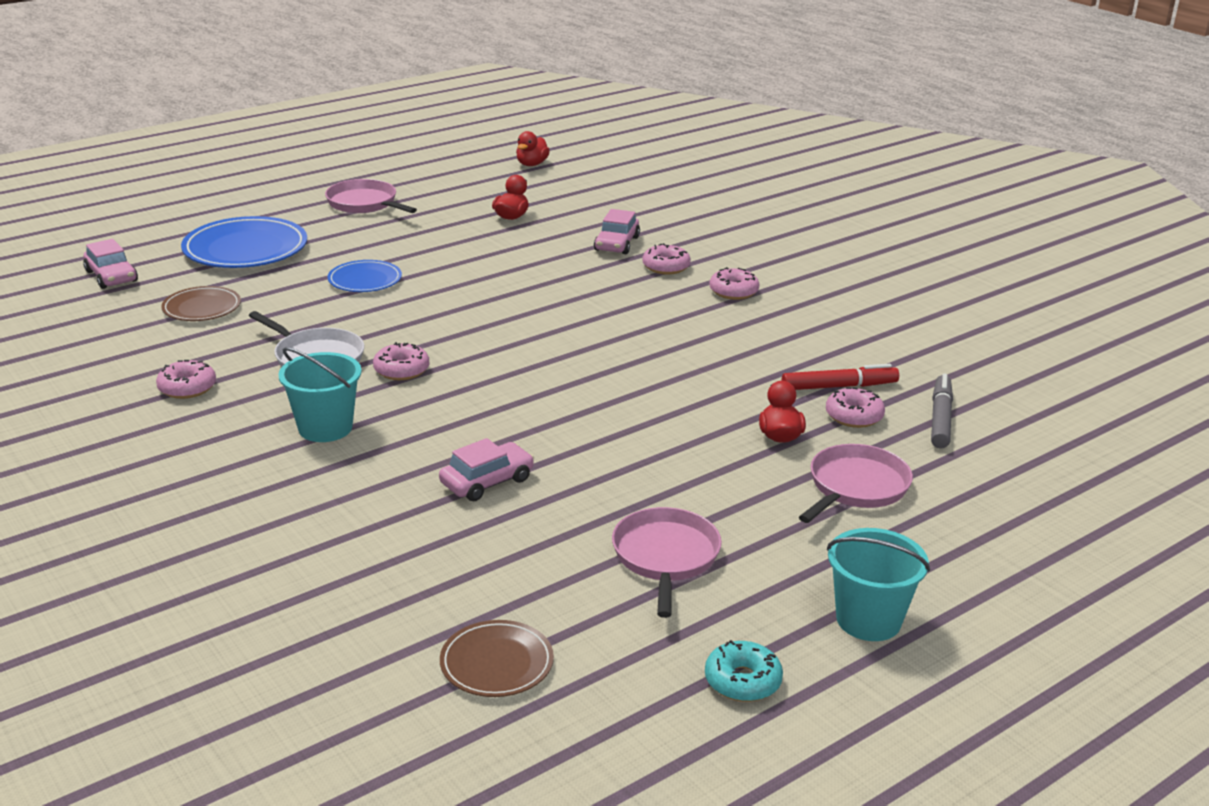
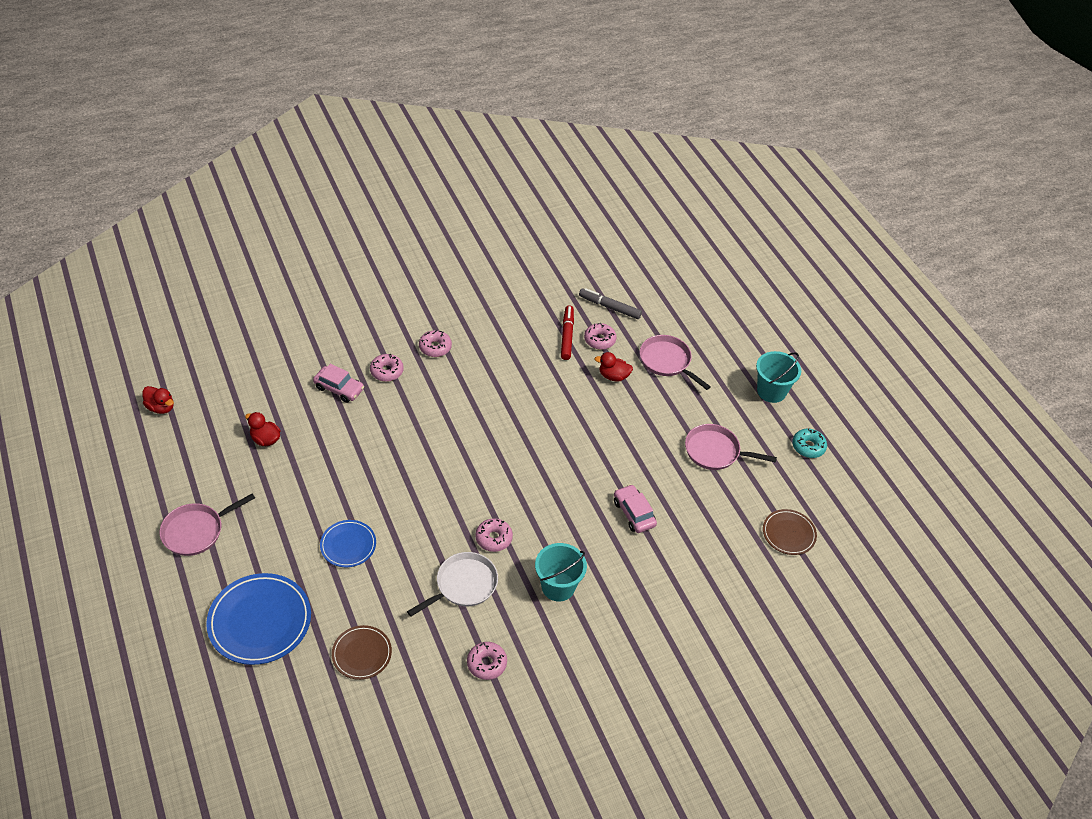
camera: 80 degrees left, 20 degrees up
pink car [83,239,138,289] -> none

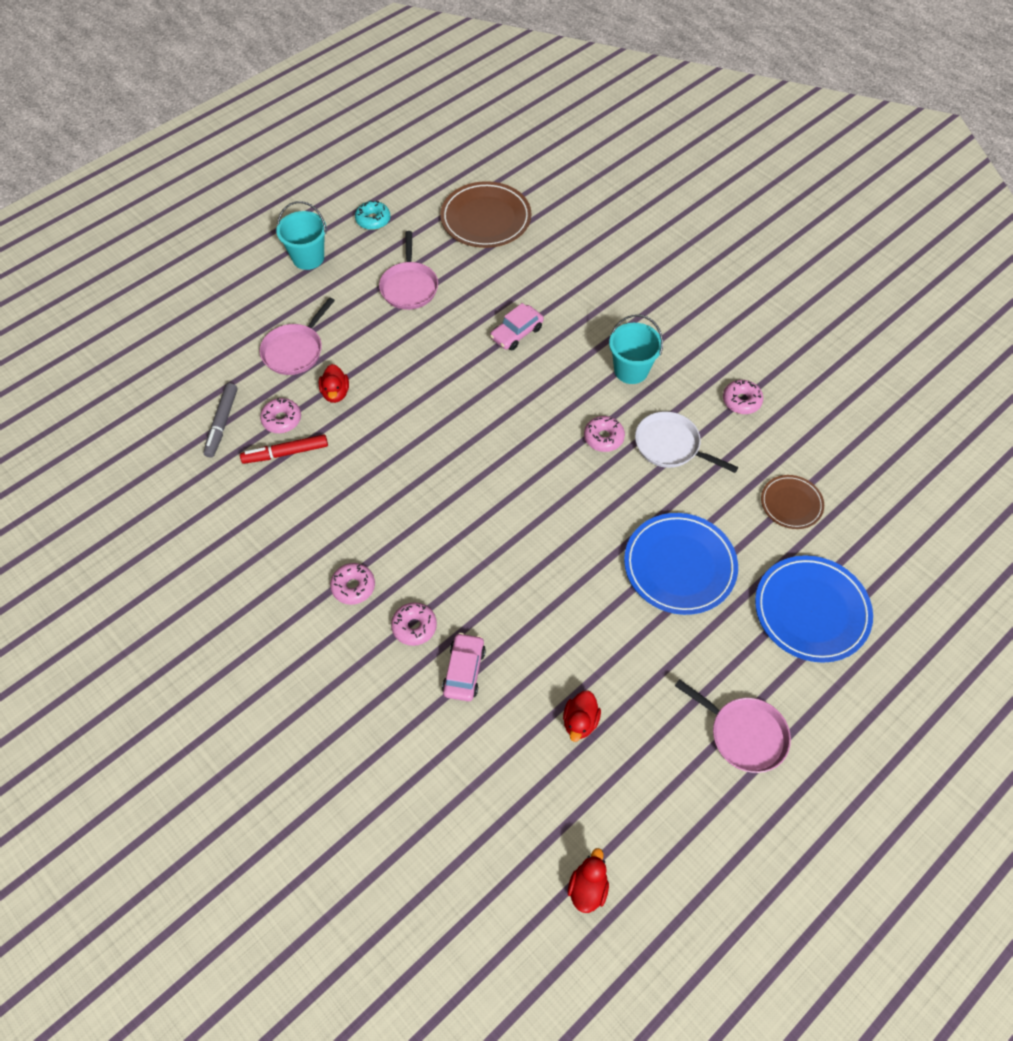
camera: 105 degrees left, 10 degrees up
blue plate [320,520,376,567] -> blue plate [624,513,738,615], size x1.74
brown plate [763,509,817,555] -> brown plate [440,181,531,248], size x1.74

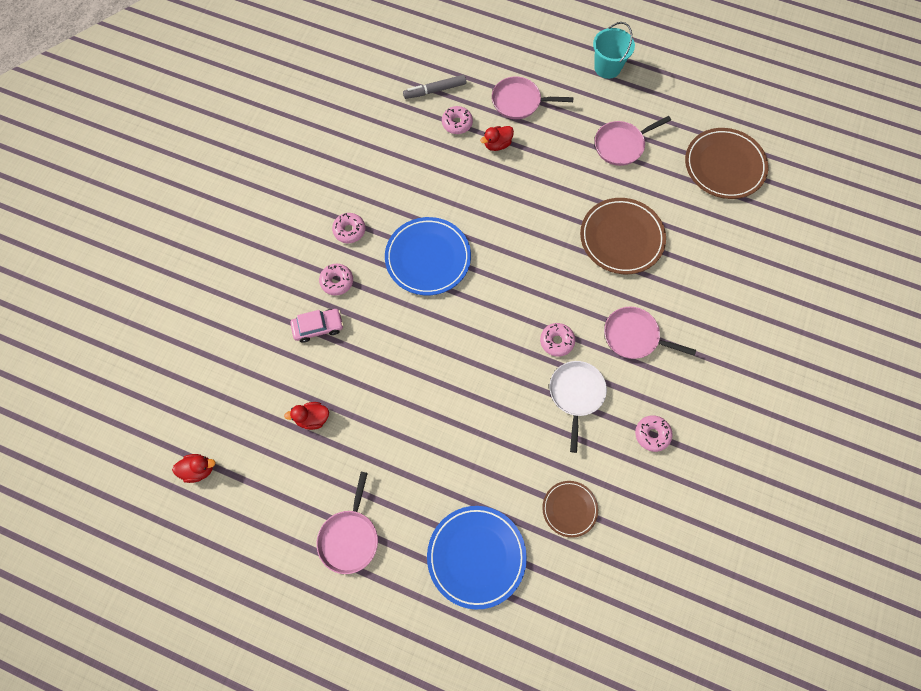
camera: 65 degrees right, 10 degrees up
red marker [240,435,328,464] -> none
turquoise donut [355,201,391,230] -> none
pink car [490,303,544,350] -> brown plate [580,198,666,274]
turquoise bucket [609,315,663,384] -> pink pan [604,307,696,359]
blue plate [624,513,738,615] -> blue plate moved to [385,217,471,295]

